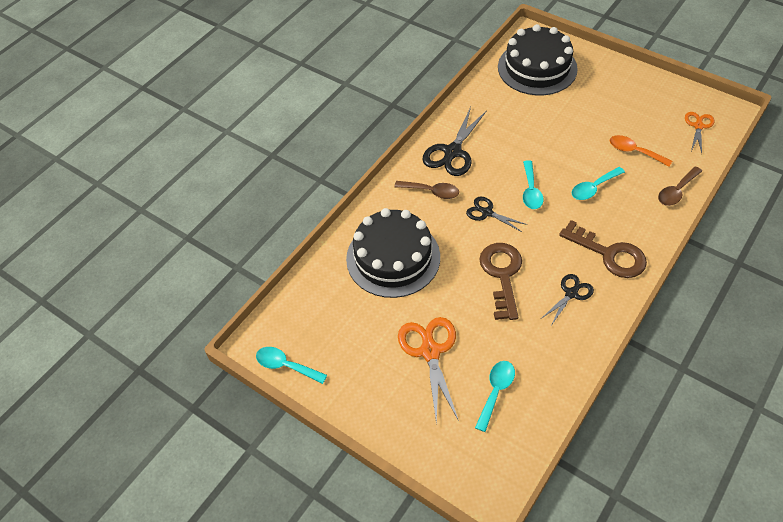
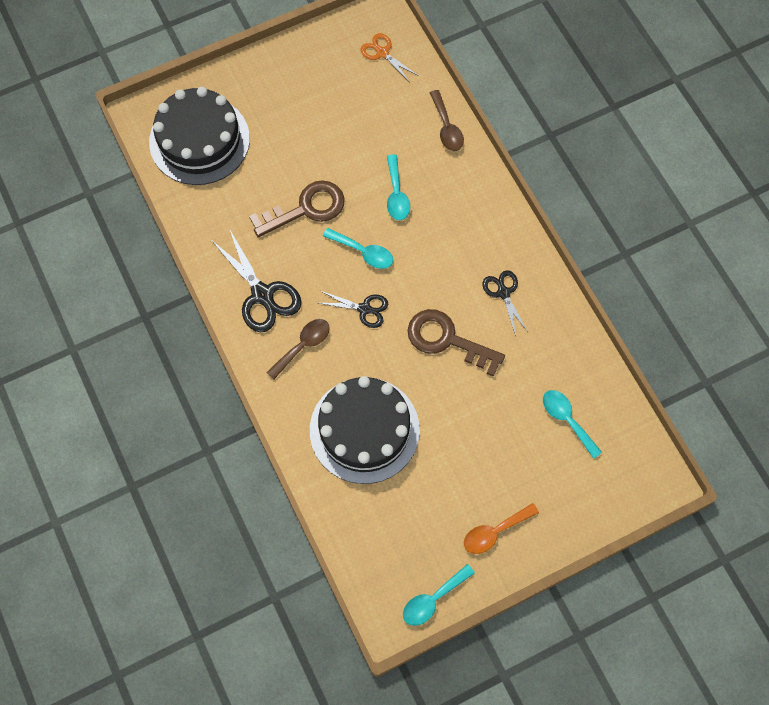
camera: 65 degrees left, 15 degrees up
orange scissors [398,317,459,424] -> none
black scissors [466,197,527,232] -> black scissors turned 135 degrees counterclockwise [319,291,388,328]
brown key [559,220,647,278] -> brown key moved to [249,180,344,237]
orange spoon [610,135,672,167] -> orange spoon moved to [464,503,539,554]

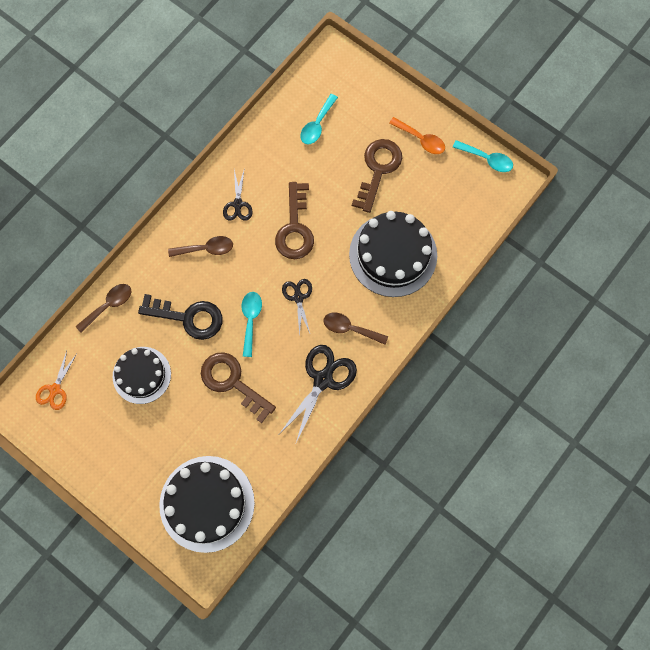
camera: 115 degrees left, 5 degrees up
turquoise spoon [387,154,410,220] -> black key [138,294,223,340]
black scissors [483,270,528,336] -> black scissors turned 45 degrees counterclockwise [223,170,253,221]
none -> black cake [113,347,171,404]
none -> brown spoon [168,236,233,257]
none -> brown key [352,139,402,213]

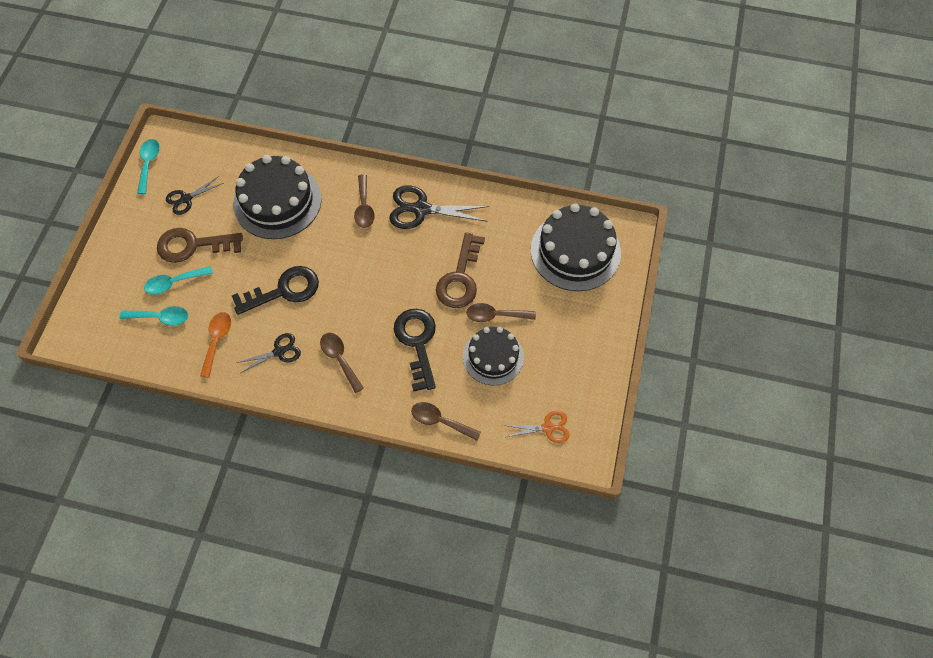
camera: 115 degrees left, 10 degrees down
turquoise spoon [242,292,262,357] -> turquoise spoon moved to [144,266,213,294]
brown key [275,182,314,259] -> black key [232,266,319,315]
black scissors [282,279,312,336] -> black scissors moved to [166,176,223,215]
orange spoon [389,117,445,154] -> orange spoon moved to [200,312,231,378]
none -> brown spoon [466,303,536,322]

